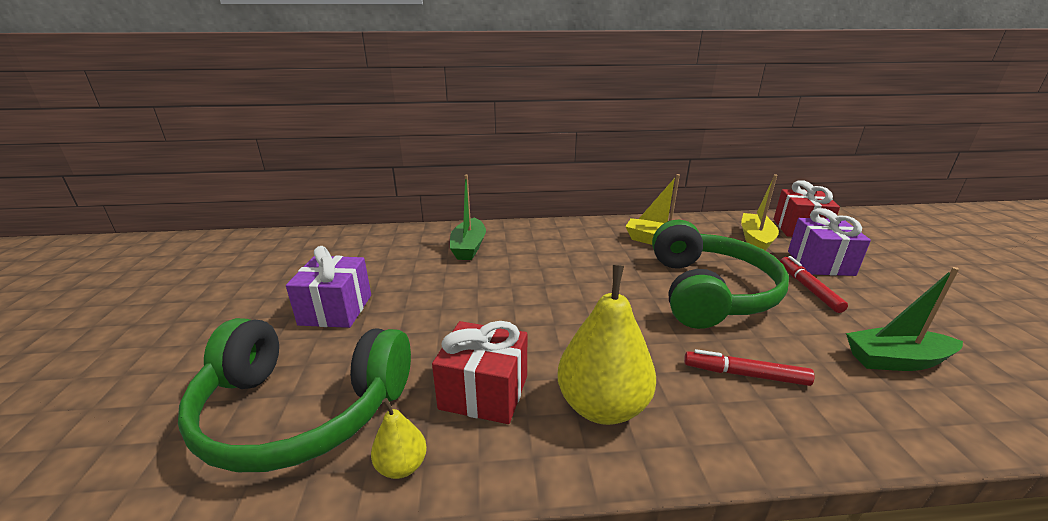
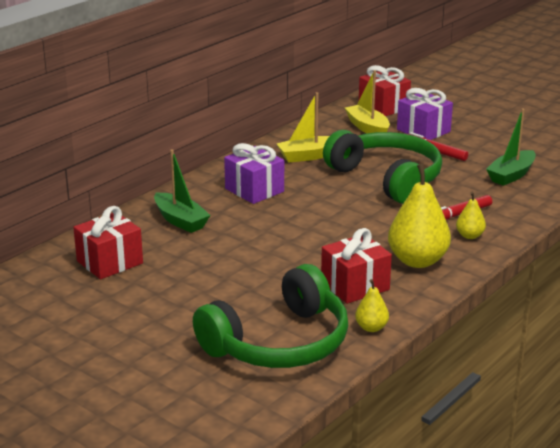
camera: 45 degrees left, 0 degrees up
purple gift [286,246,371,328] -> purple gift moved to [224,143,284,204]
none -> red gift [73,206,143,279]
none -> yellow pear [456,192,486,239]

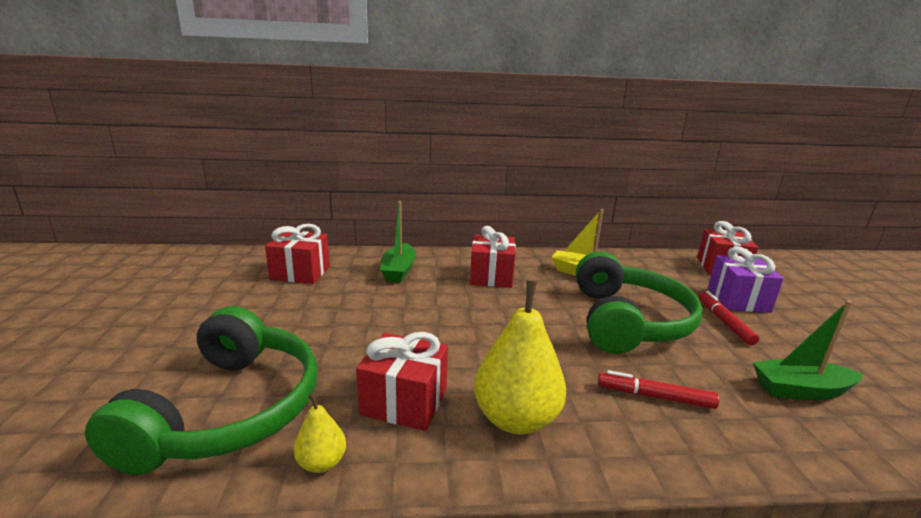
camera: 45 degrees right, 5 degrees down
green headphones [193,264,348,368] -> green headphones turned 90 degrees counterclockwise [85,306,317,475]
purple gift [224,143,284,204] -> red gift [470,226,516,288]
yellow boat [345,70,390,134] -> none
yellow pear [456,192,486,239] -> none

